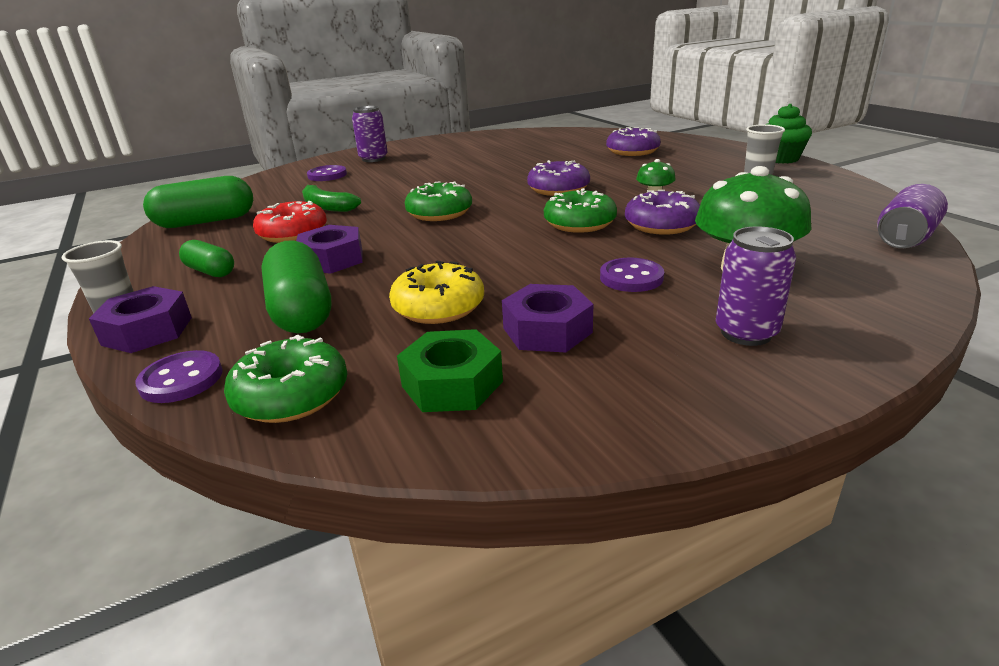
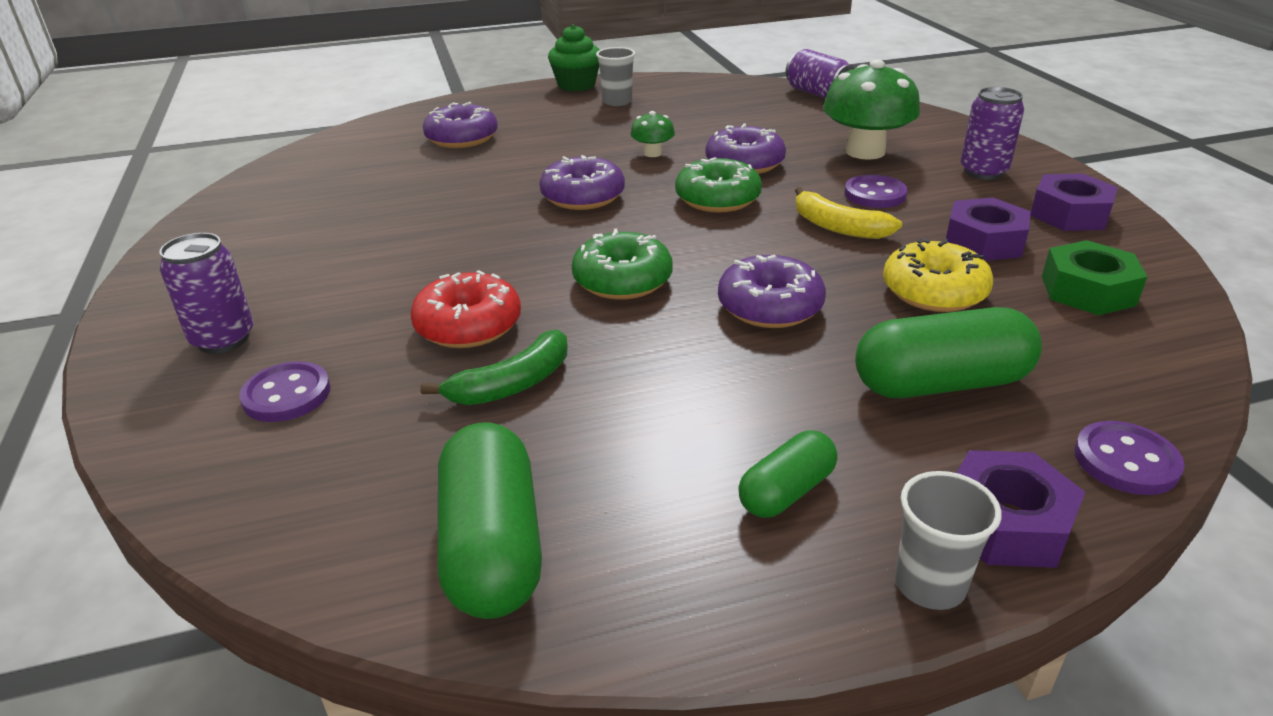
camera: 80 degrees left, 5 degrees up
green donut [224,335,348,423] -> none
red donut [253,201,327,243] -> red donut moved to [410,270,521,348]
purple nut [296,225,363,274] -> purple nut moved to [1030,173,1118,231]
none -> purple donut [718,255,826,328]
none -> yellow banana [795,187,902,239]

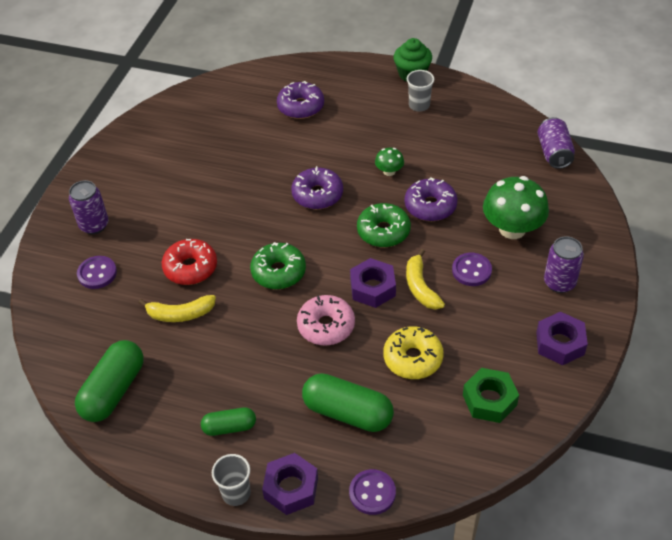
camera: 35 degrees right, 15 degrees up
green banana [420,329,568,405] -> yellow banana [138,295,216,322]
purple donut [718,255,826,328] -> pink donut [297,295,355,346]
purple nut [946,198,1031,261] -> purple nut moved to [350,258,396,308]

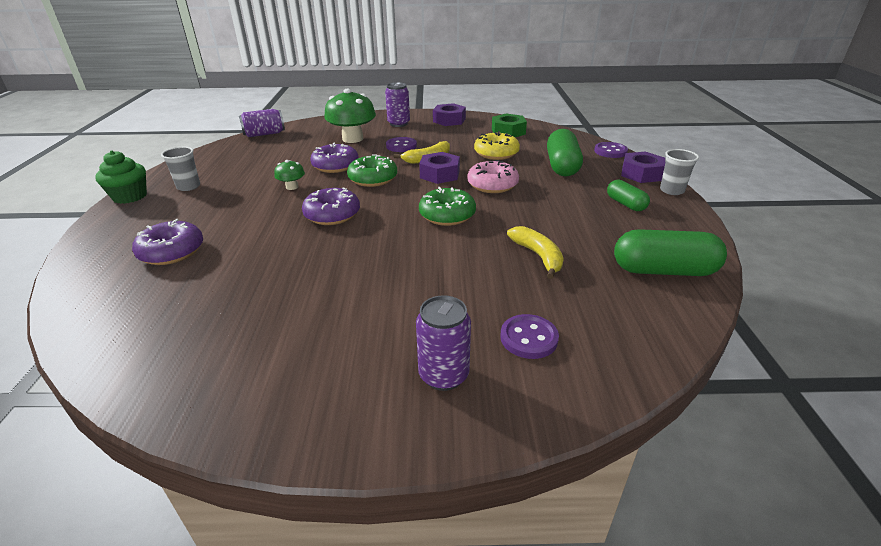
camera: 110 degrees left, 15 degrees down
red donut [162,239,217,285] -> none

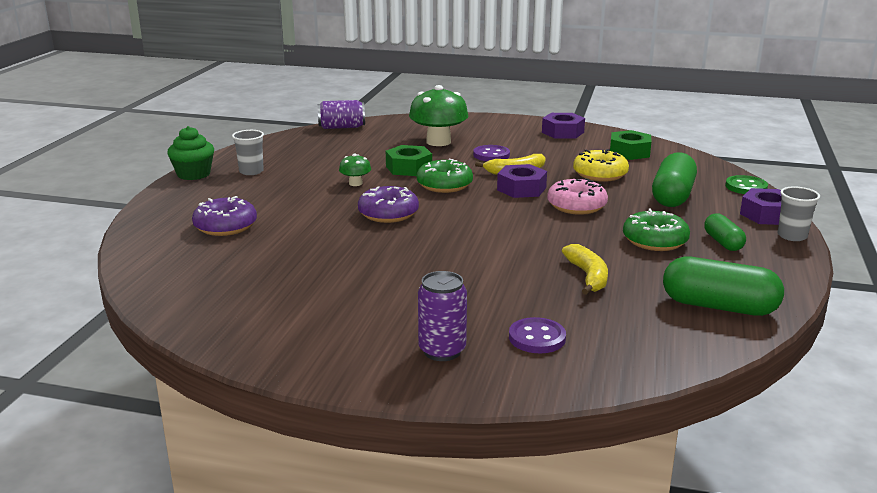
camera: 15 degrees right, 10 degrees down
purple donut [310,142,359,173] -> green nut [386,145,432,176]
purple can [385,82,410,127] -> none
green donut [419,187,476,226] -> green donut moved to [623,209,690,251]
purple button [594,142,628,158] -> green button [725,175,768,194]

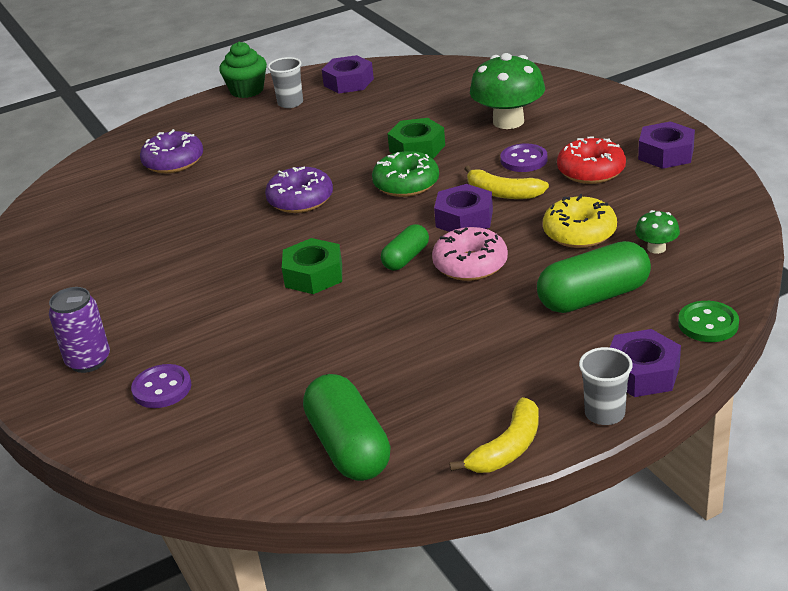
camera: 50 degrees right, 10 degrees up
purple can [318,100,365,129] -> none
green mushroom [339,153,371,186] -> green mushroom moved to [635,210,680,254]
yellow banana [562,244,608,295] -> yellow banana moved to [449,397,539,473]
green nut [610,130,651,160] -> green nut moved to [282,238,342,294]
green donut [623,209,690,251] -> none
green capsule [704,213,746,251] -> green capsule moved to [381,224,429,270]
none -> purple nut [322,55,374,94]
none -> red donut [557,136,626,184]

